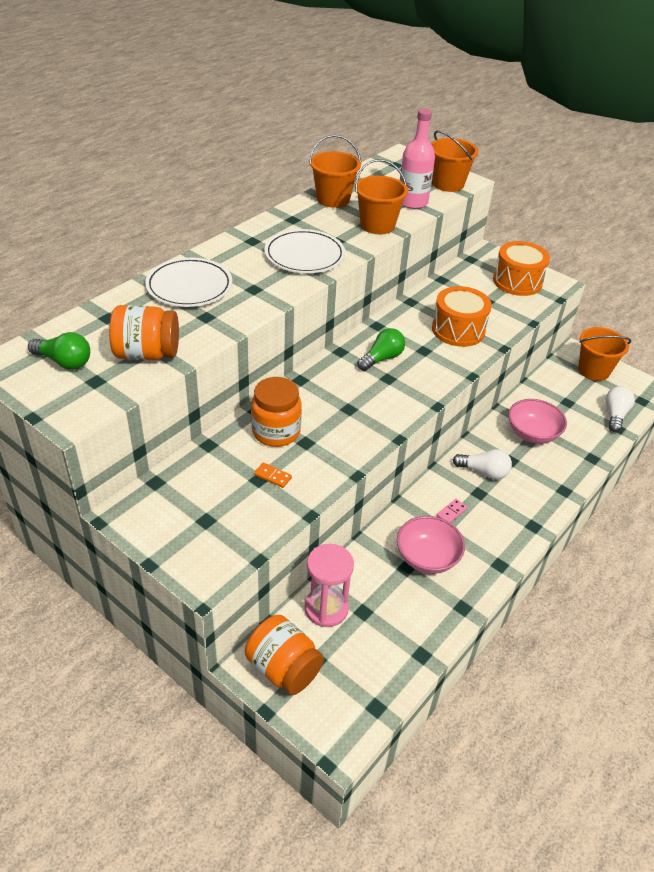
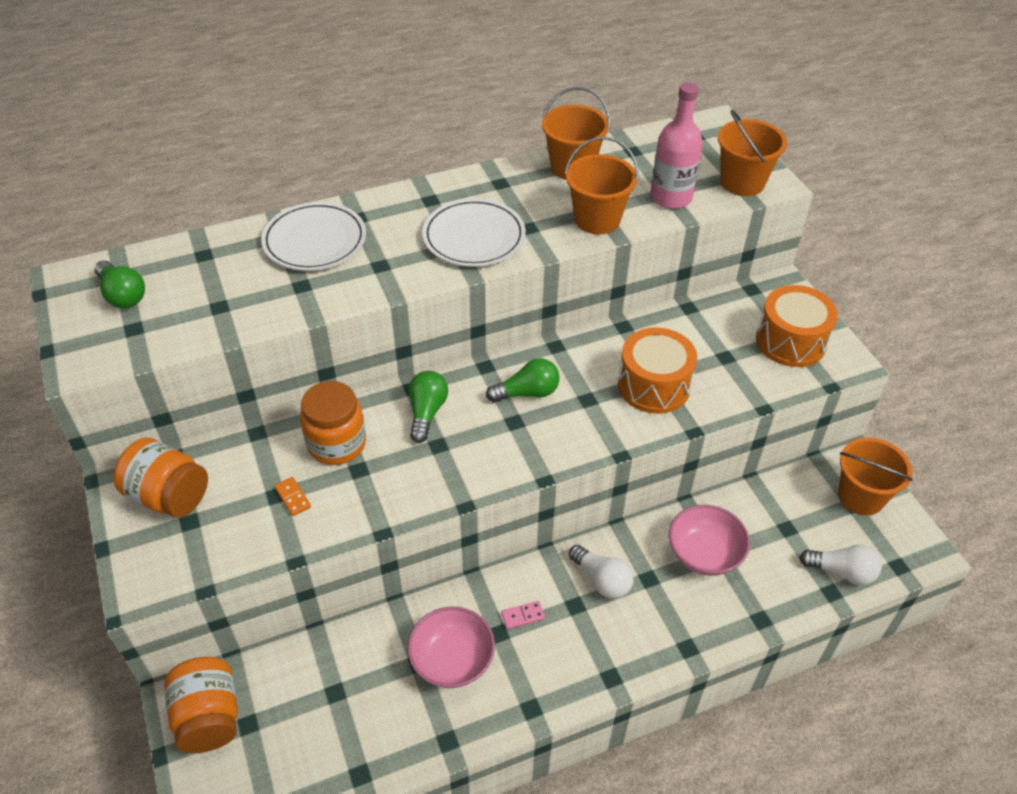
camera: 30 degrees right, 5 degrees up
orange jar [109,305,179,360] -> orange jar moved to [114,438,208,518]
pink hourglass [305,544,354,627] -> none
white light bulb [606,386,635,432] -> white light bulb turned 60 degrees clockwise [799,545,882,585]
none -> green light bulb [409,371,448,443]

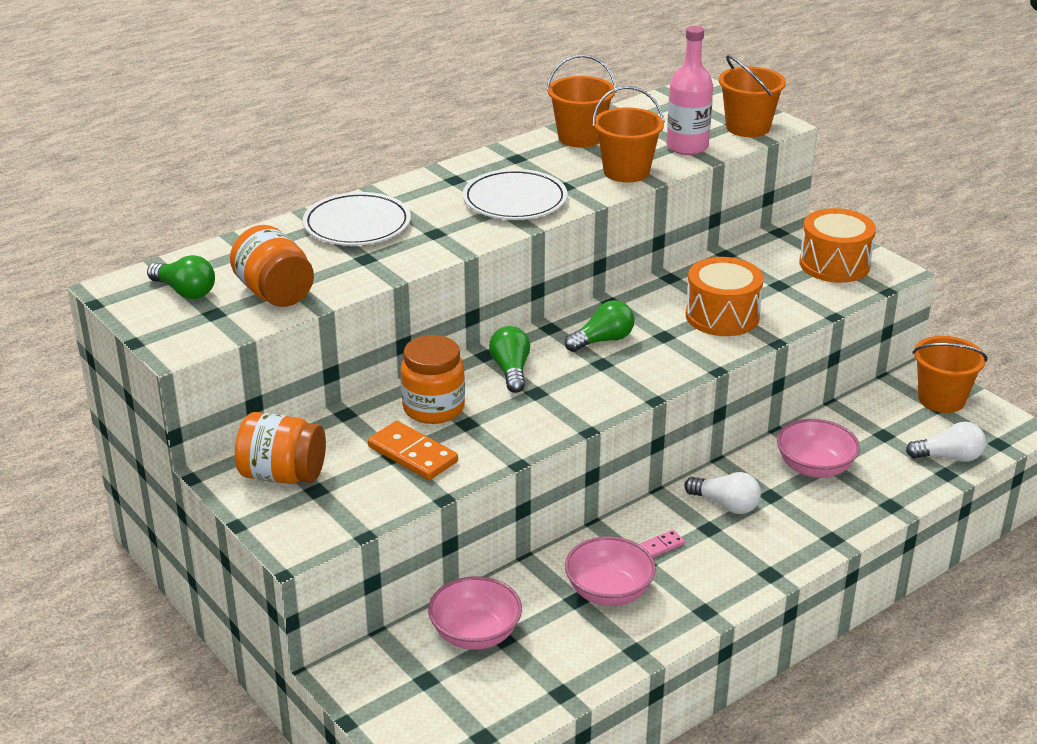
camera: 15 degrees left, 15 degrees down
orange jar [164,657,238,753] -> orange jar moved to [230,225,314,307]
orange domino [275,477,311,516] -> orange domino [368,421,458,480], size x1.99
none -> pink bowl [428,576,522,650]

